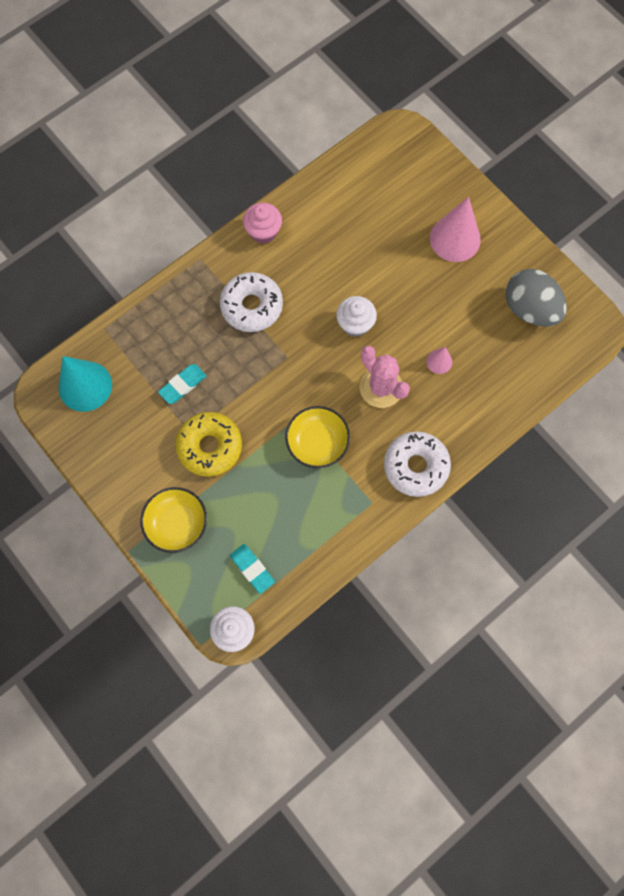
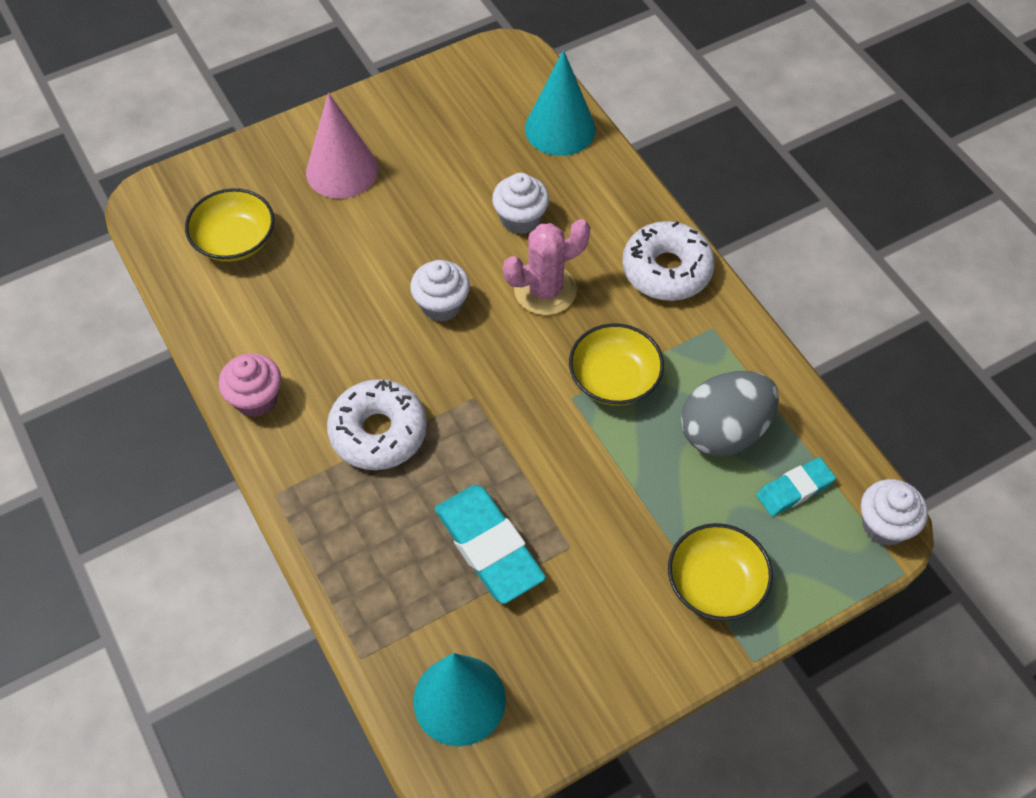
camera: 80 degrees left, 15 degrees down
turquoise eraser [158,364,206,404] -> turquoise eraser [434,485,546,604], size x1.72
yellow donut [176,412,242,477] -> none
pink cone [426,347,452,374] -> white cupcake [492,173,549,234]
grey egg [506,269,567,327] -> grey egg moved to [681,371,779,456]
none -> yellow bowl [185,188,274,262]
none -> turquoise cone [525,50,596,156]

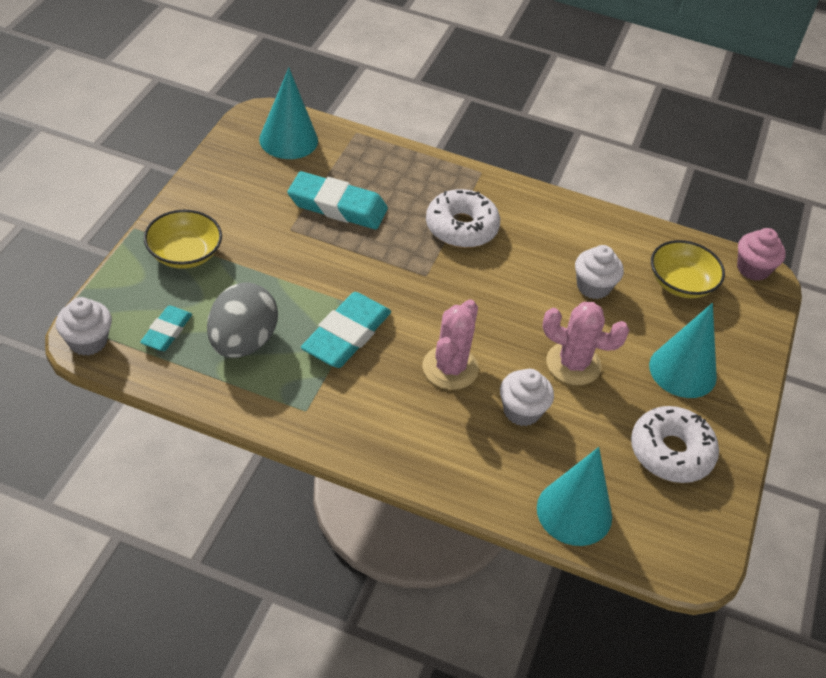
camera: 135 degrees right, 10 degrees down
pink cupcake [218,353,281,417] -> pink cupcake moved to [737,228,786,281]
pink cone [306,93,378,199] -> turquoise cone [649,303,717,398]
white cupcake [410,260,470,322] -> white cupcake moved to [575,245,624,299]
yellow bowl [569,323,664,406] -> turquoise eraser [301,292,391,368]
white donut [622,221,715,301] -> white donut moved to [631,406,719,483]
none -> pink cactus [542,302,629,385]

